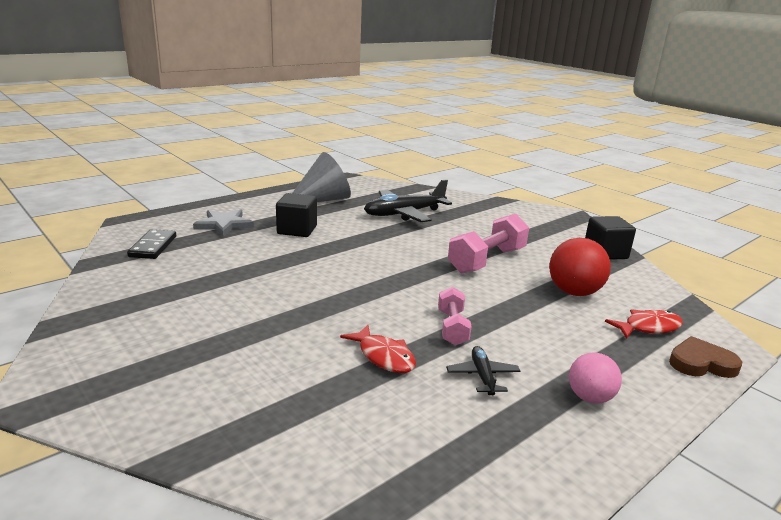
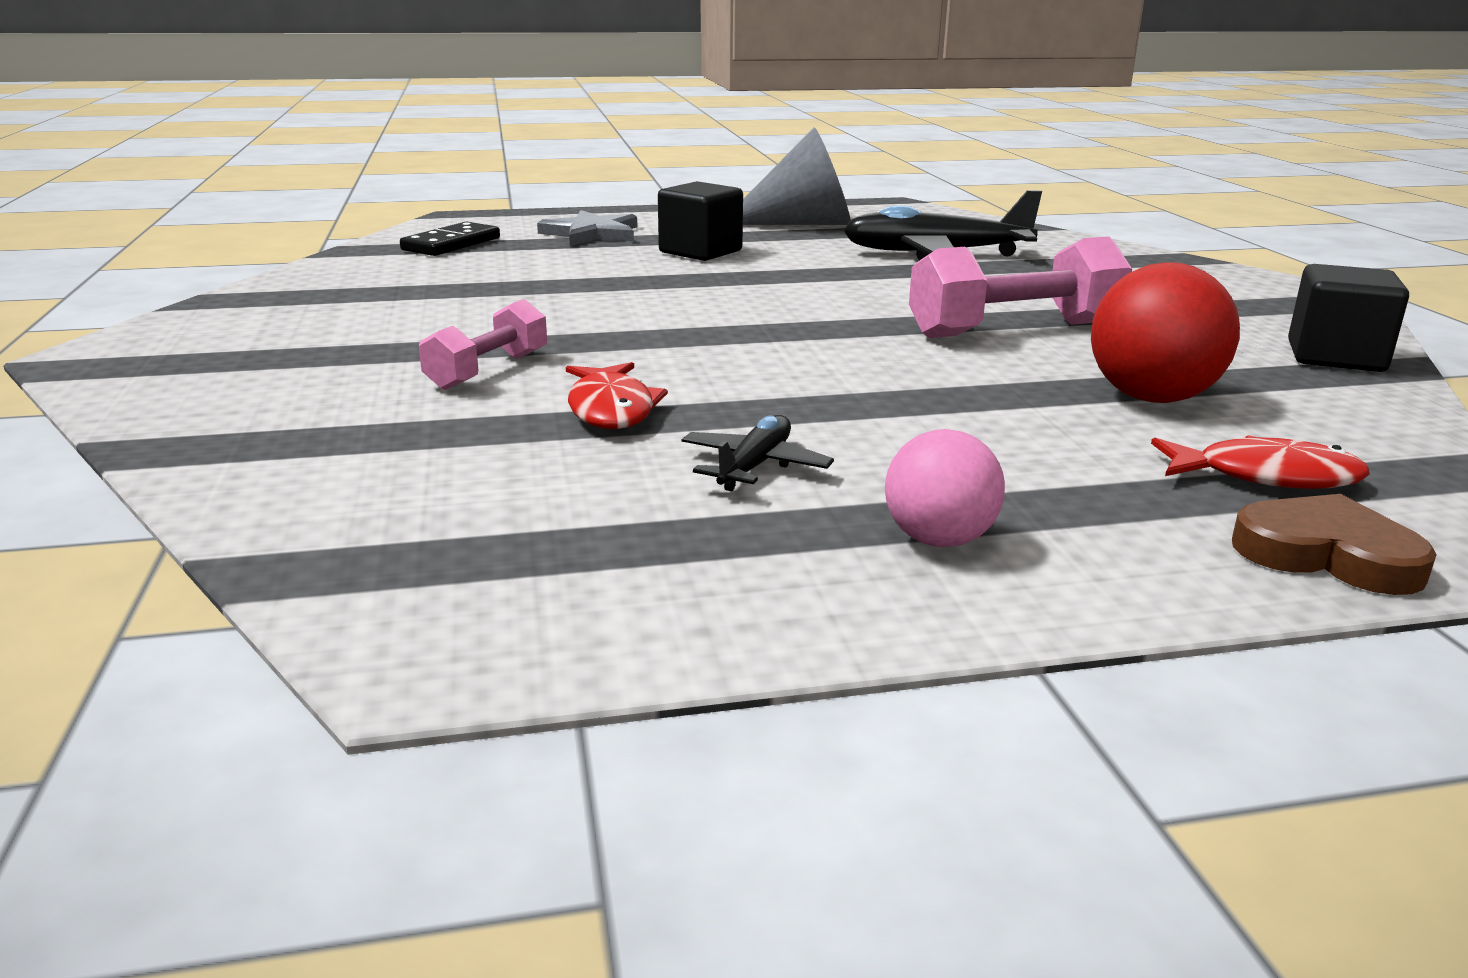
camera: 30 degrees right, 0 degrees up
pink dumbbell [438,287,472,346] -> pink dumbbell moved to [419,299,547,390]

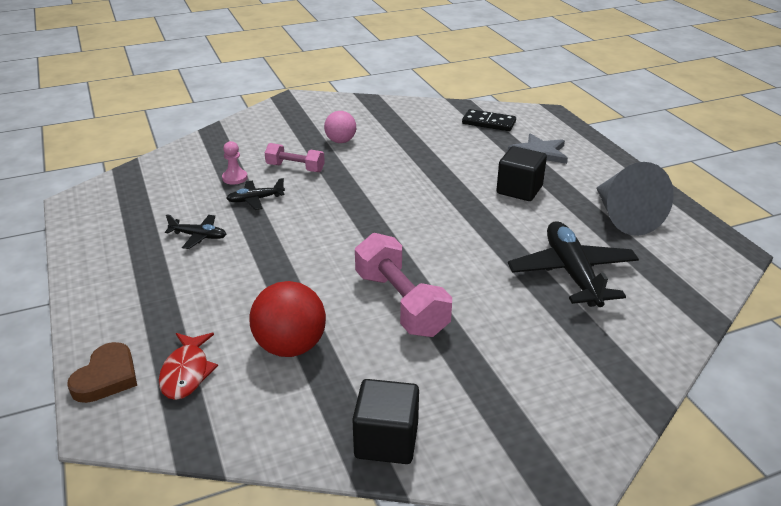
camera: 80 degrees right, 10 degrees up
red fish [566,362,668,429] -> black plane [226,178,285,210]
pink ball [885,429,1005,547] -> pink ball moved to [324,111,356,143]
none -> pink pawn [222,141,248,185]

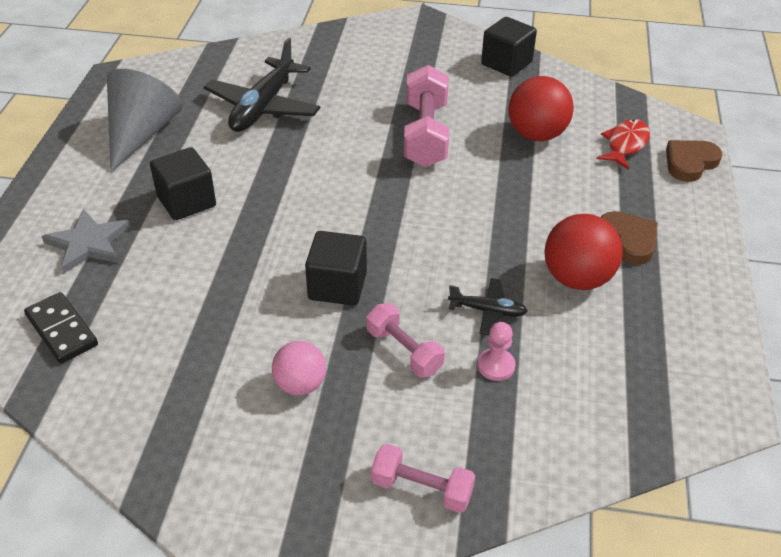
camera: 150 degrees left, 10 degrees up
black plane [165,214,227,249] -> red ball [544,214,623,290]
none -> black cube [305,231,367,306]
none -> pink dumbbell [371,444,475,513]
none -> brown heart [601,211,658,265]

